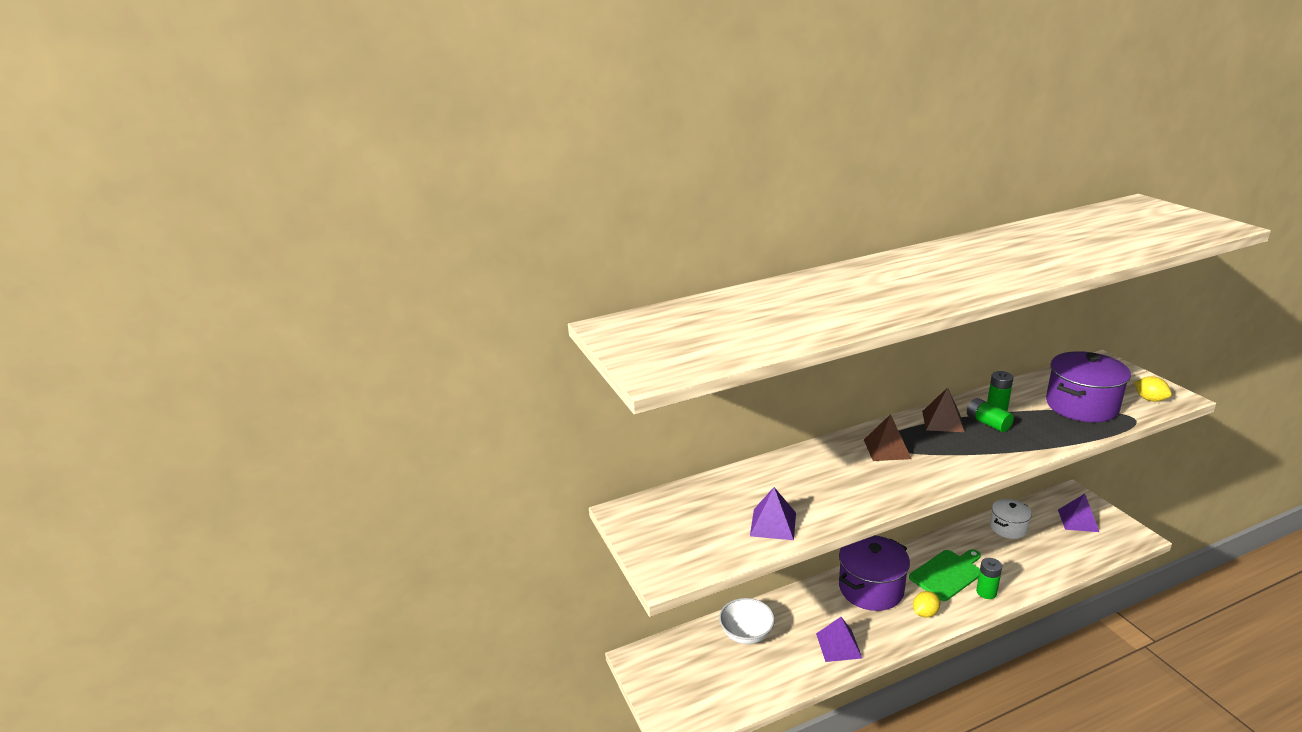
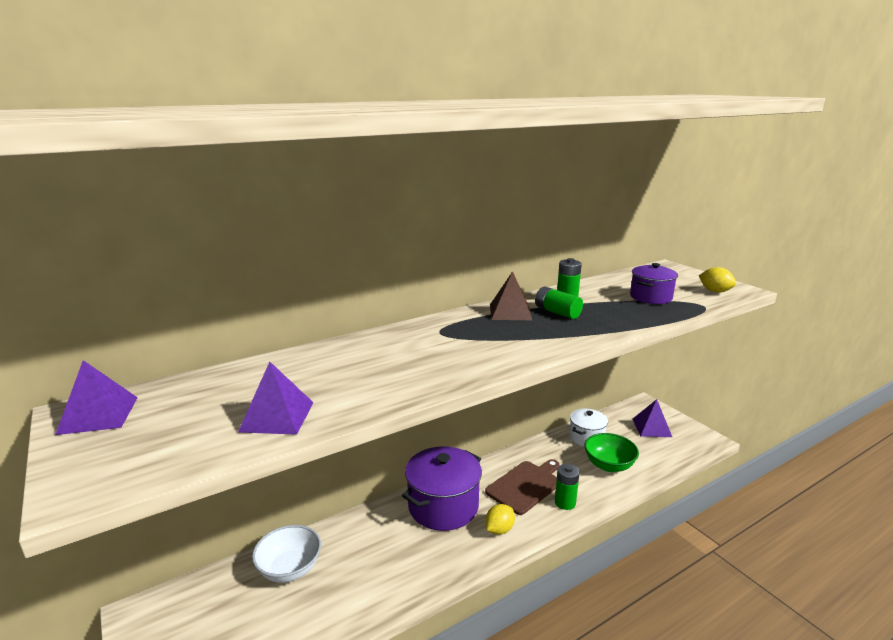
camera: 10 degrees left, 5 degrees down
purple pyramid [816,617,862,662] -> purple pyramid moved to [55,360,138,435]
brown pyramid [864,414,911,461] -> none
green cutting board [909,549,981,601] -> brown cutting board [485,459,560,515]
purple pot [1046,351,1131,422] -> purple pot [630,263,678,304], size x0.59
none -> green bowl [584,433,639,472]

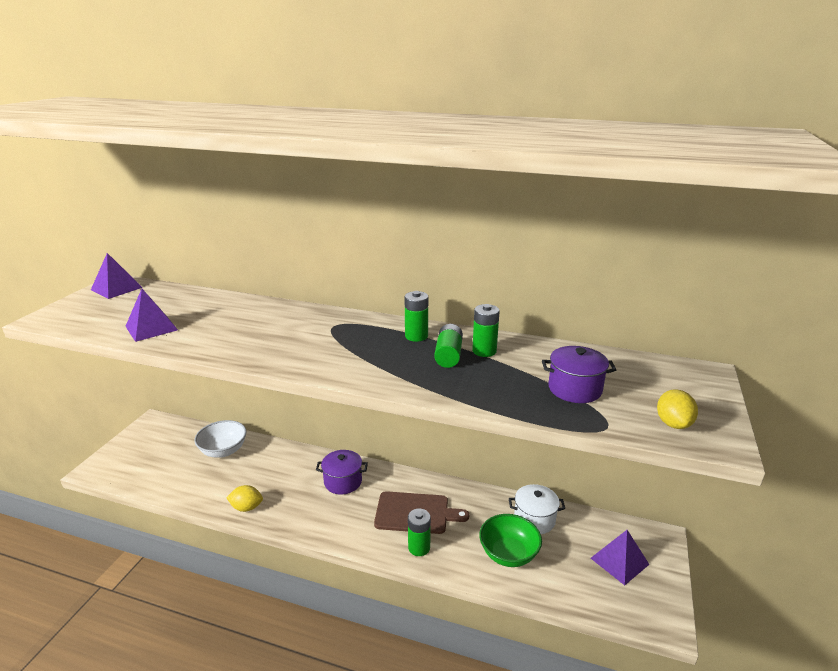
camera: 50 degrees right, 5 degrees up
purple pot [402,447,482,531] -> purple pot [316,450,368,495], size x0.59
yellow lemon [485,504,515,535] -> yellow lemon moved to [226,485,263,512]
brown pyramid [490,271,532,320] -> green battery [404,291,428,342]

